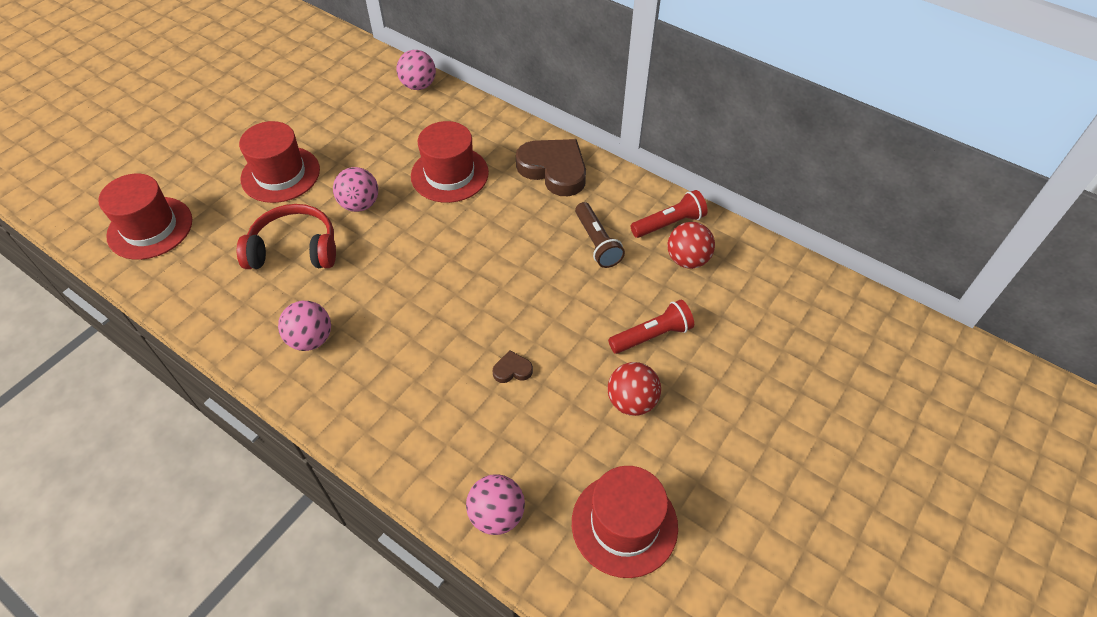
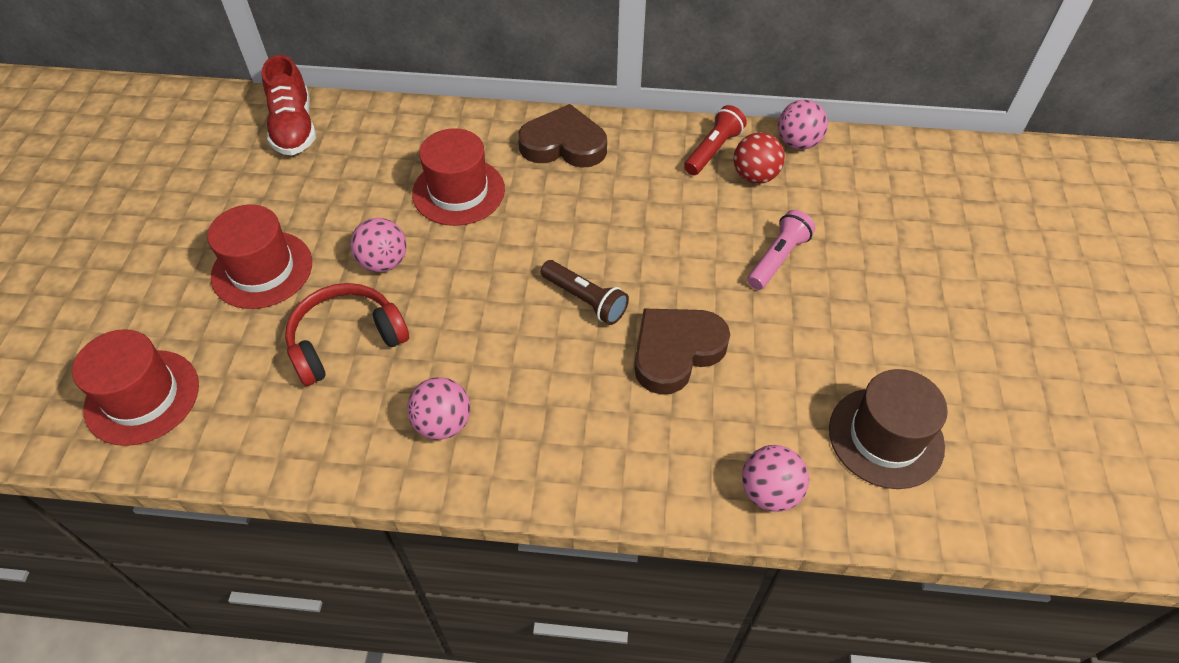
camera: 30 degrees left, 0 degrees up
pink ball [397,50,436,90] -> pink ball moved to [778,100,828,150]
brown heart [493,350,533,383] -> brown heart [634,309,730,395], size x2.34
red hat [572,466,678,578] -> brown hat [829,369,948,489]
brown flashlight [575,202,625,268] -> brown flashlight moved to [541,260,629,325]
red flashlight [608,300,694,354] -> pink flashlight [747,210,816,290]
red ball [608,362,661,416] -> none
none -> red shoe [262,55,316,155]

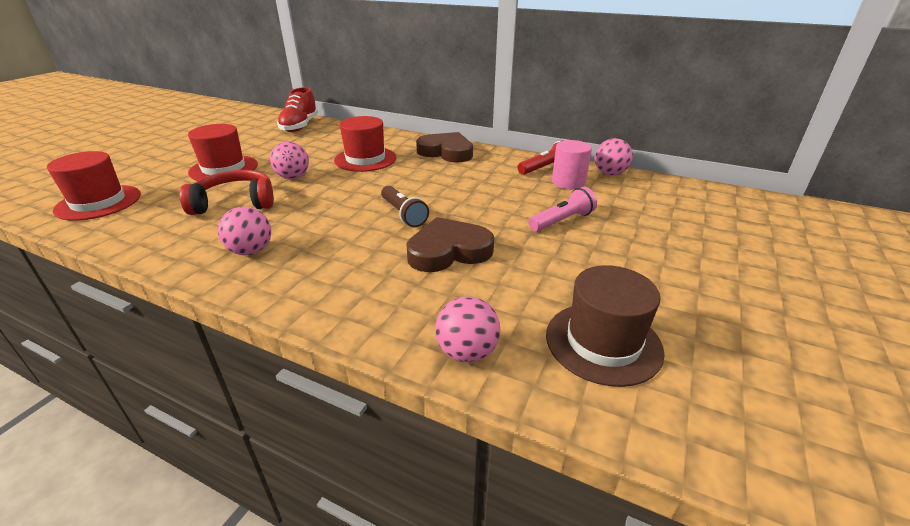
camera: 20 degrees right, 20 degrees down
red ball [734,132,785,184] -> pink cylinder [552,140,592,189]

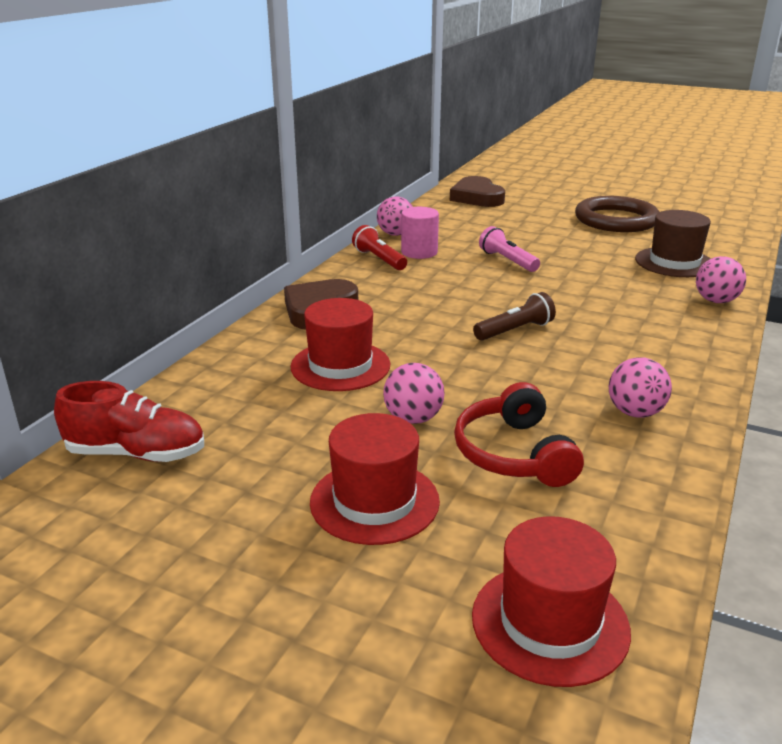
camera: 90 degrees left, 5 degrees down
brown heart [406,217,494,272] -> brown heart moved to [450,176,505,207]
none -> brown ring [575,196,660,232]

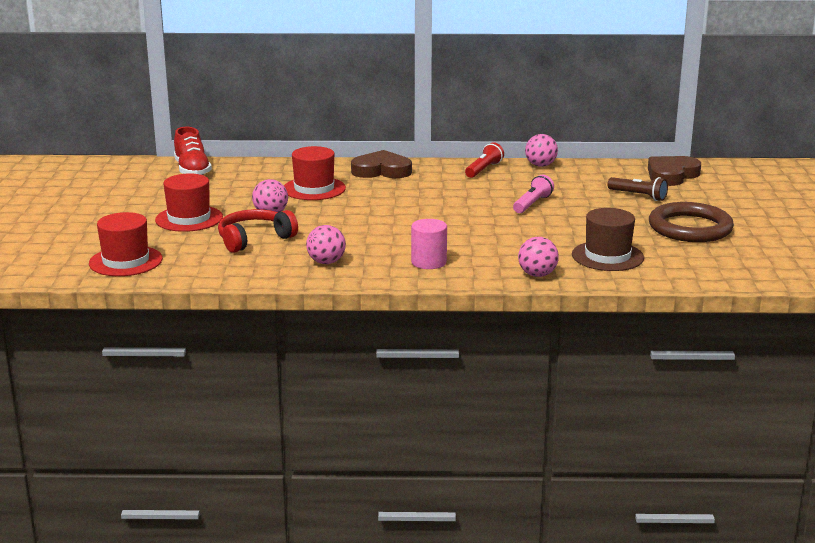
camera: 65 degrees right, 5 degrees down
pink cylinder [401,207,439,259] -> pink cylinder moved to [411,219,447,269]
brown flashlight [473,292,556,341] -> brown flashlight moved to [608,177,668,201]

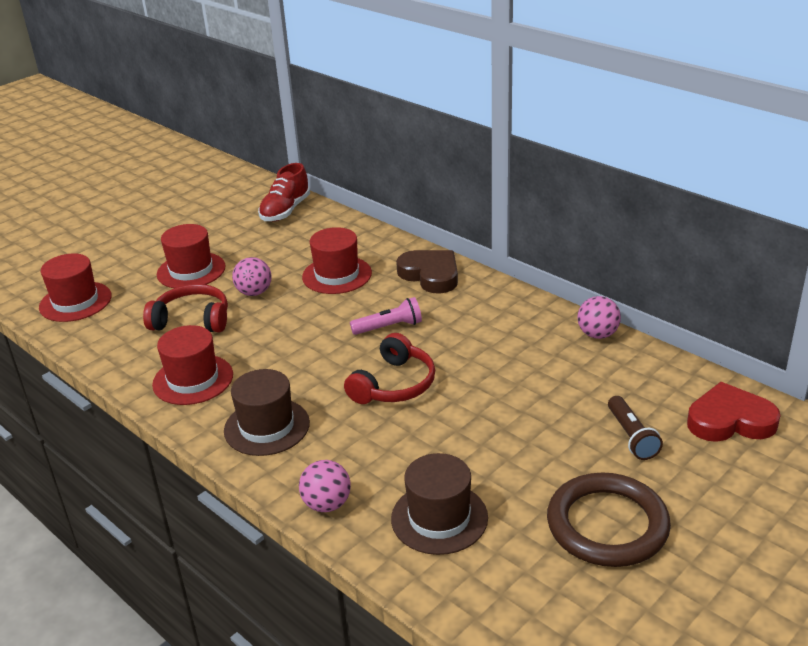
camera: 45 degrees right, 10 degrees up
pink ball [306,225,346,264] -> red hat [152,325,233,405]
pink cylinder [411,219,447,269] -> brown hat [224,369,310,456]
red flashlight [465,142,504,178] -> none
pink flashlight [513,175,554,213] -> pink flashlight moved to [350,297,422,335]
brown heart [648,156,701,186] -> red heart [687,382,780,442]
none -> red headphones [344,333,435,404]

